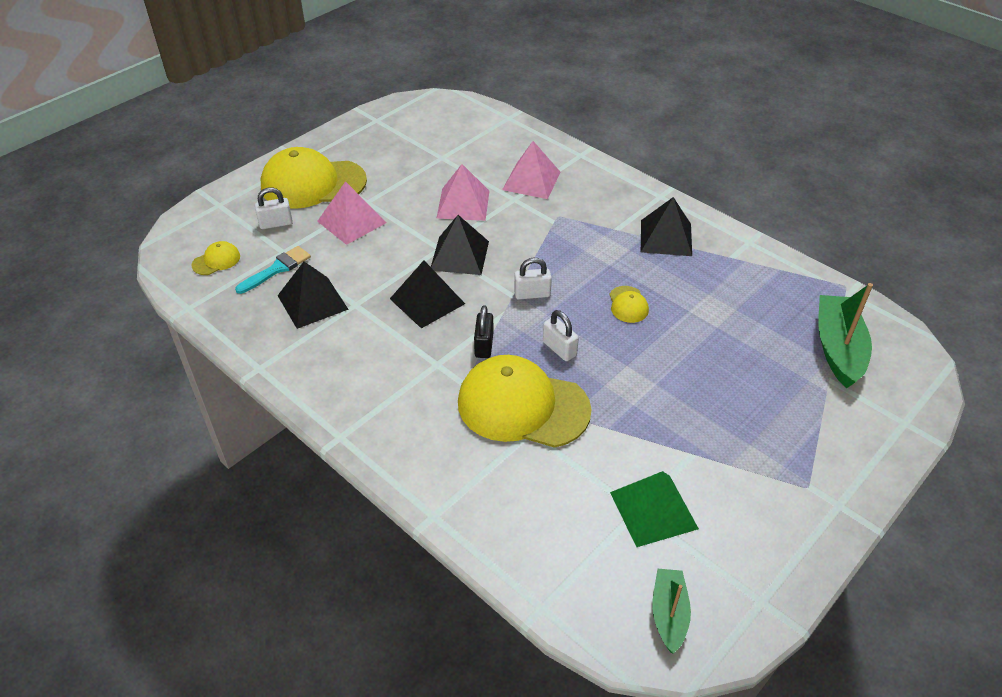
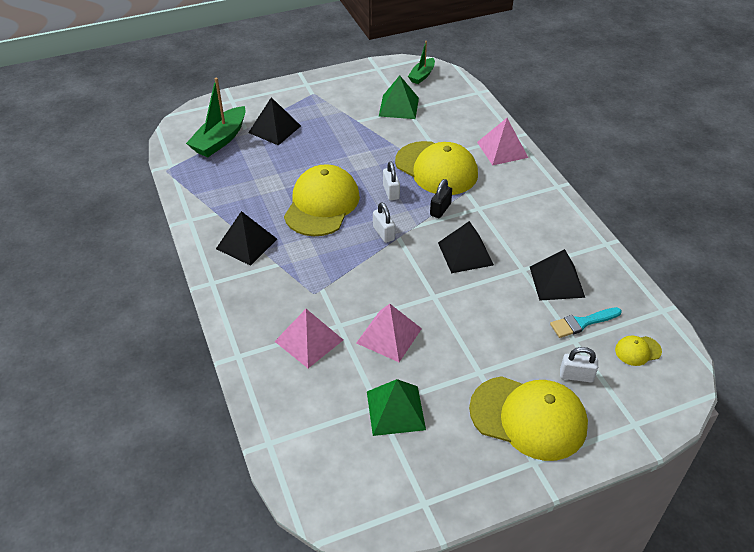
camera: 155 degrees left, 0 degrees up
pink pyramid [317,181,386,245] -> pink pyramid moved to [477,118,528,165]
black pyramid [431,215,489,275] -> black pyramid moved to [248,97,301,145]
white padlock [514,258,552,300] -> white padlock turned 45 degrees clockwise [373,202,395,243]
yellow cap [609,286,649,323] -> yellow cap [284,164,360,236], size x2.37
none -> green pyramid [367,379,426,436]

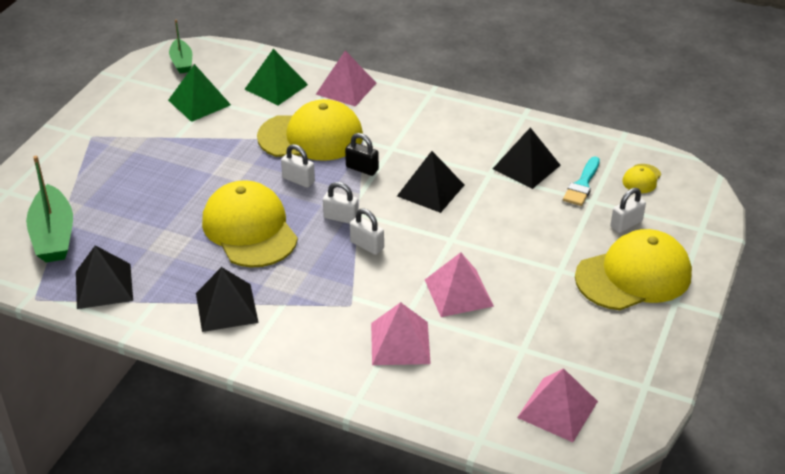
camera: 45 degrees left, 5 degrees down
black pyramid [248,97,301,145] -> black pyramid moved to [76,245,133,309]
green pyramid [367,379,426,436] -> green pyramid moved to [245,49,308,105]
black padlock [430,179,452,218] -> black padlock turned 45 degrees counterclockwise [345,133,379,176]
none -> white padlock [350,208,384,255]
none -> pink pyramid [517,368,598,442]

